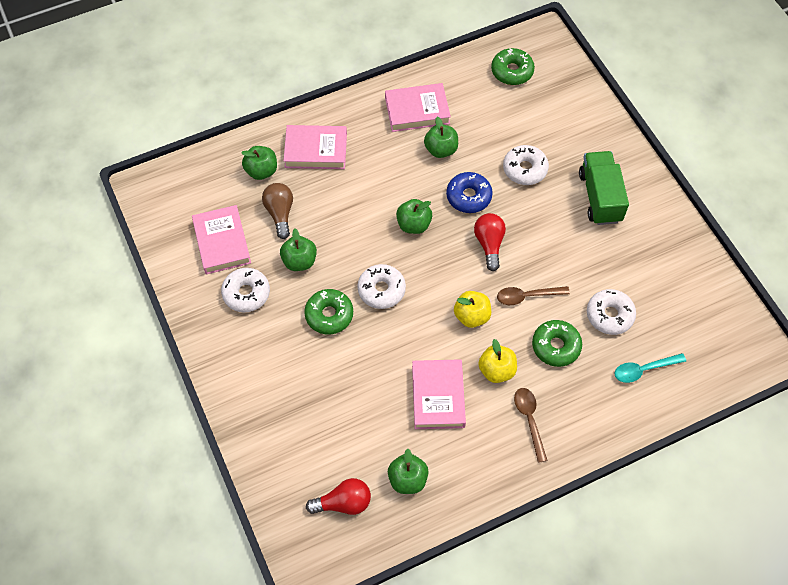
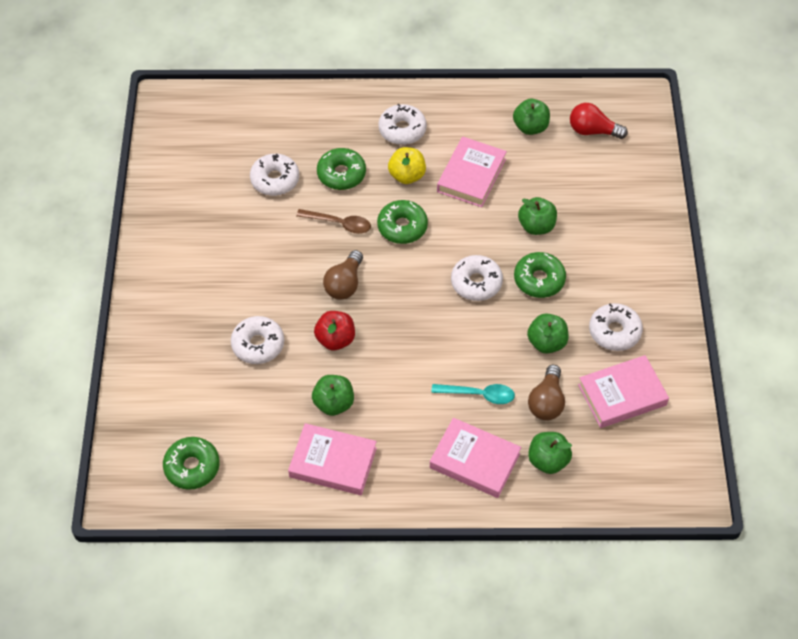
camera: 155 degrees left, 5 degrees down
pink book [192,205,251,274] -> pink book turned 60 degrees clockwise [578,355,669,428]
green apple [396,199,432,234] -> green apple moved to [518,197,557,235]
blue donut [446,172,493,213] -> red apple [314,311,355,350]
yellow apple [454,291,491,328] -> green donut [377,200,428,244]
red light bulb [474,213,506,271] -> brown light bulb [323,250,363,300]
brown spoon [514,388,548,463] -> white donut [378,104,427,145]
green truck [579,151,629,225] -> none
turquoise spoon [614,353,686,383] -> turquoise spoon moved to [431,384,515,404]

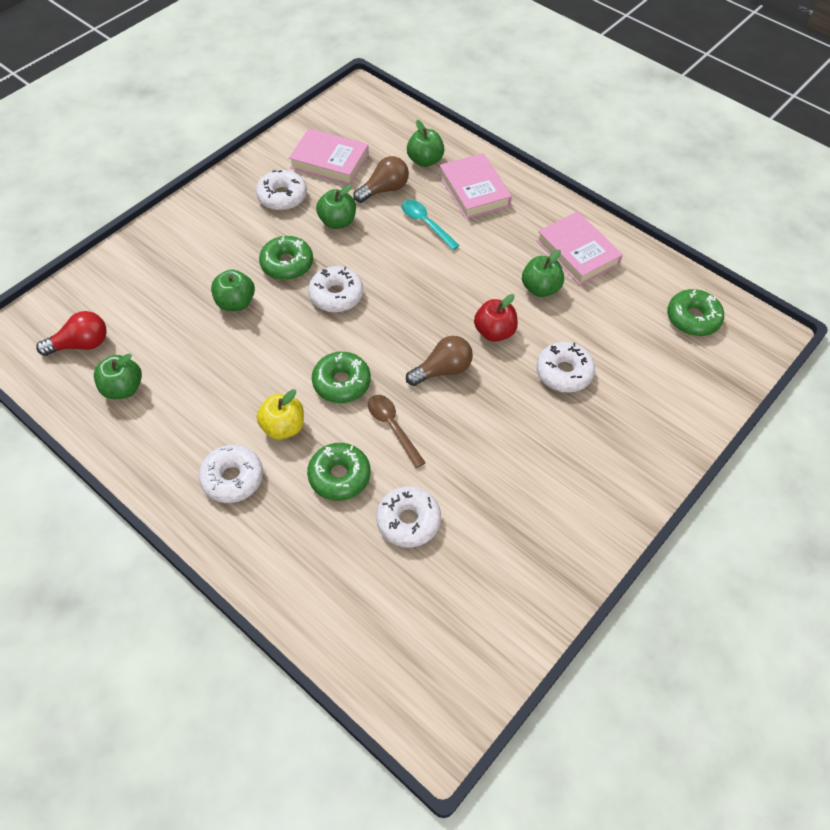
camera: 140 degrees left, 0 degrees up
pink book [437,137,507,207] -> none
red light bulb [570,103,628,139] -> red light bulb turned 75 degrees counterclockwise [36,311,107,356]

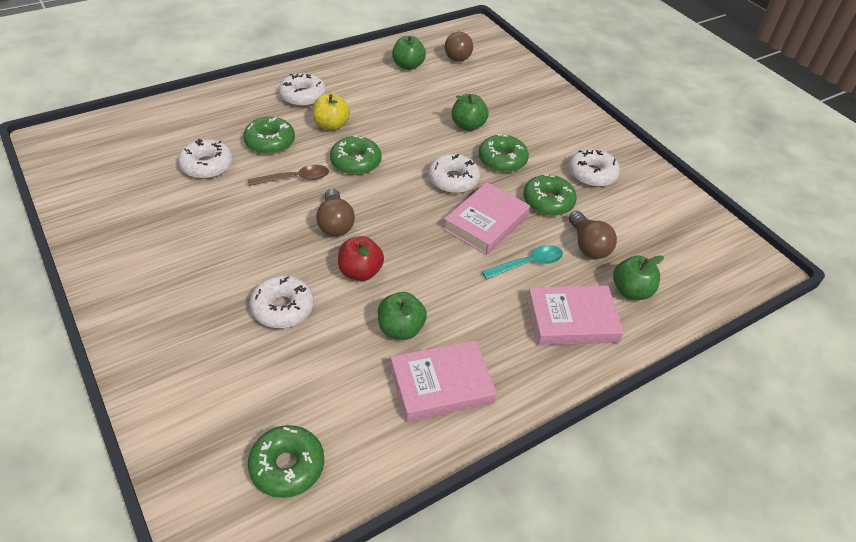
camera: 105 degrees right, 10 degrees down
red light bulb [36,311,107,356] -> brown light bulb [445,31,473,62]
pink book [289,128,369,185] -> pink book moved to [443,182,530,255]
green apple [316,185,356,229] -> green donut [523,174,577,216]

